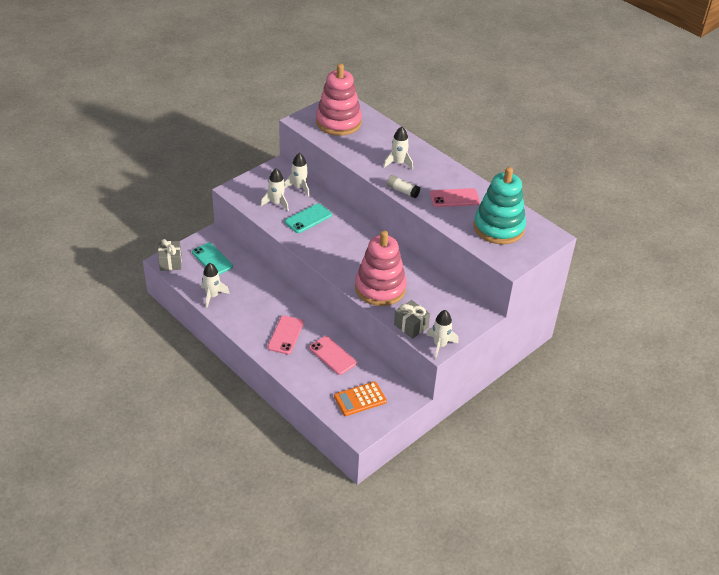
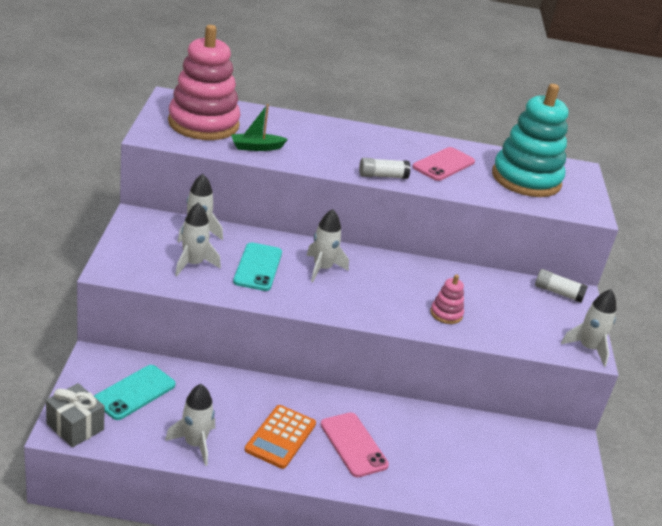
camera: 45 degrees left, 10 degrees down
turquoise phone [192,243,233,275] -> turquoise phone turned 60 degrees counterclockwise [94,365,176,420]
pink phone [309,336,357,375] -> none
orange calculator [334,381,387,416] -> orange calculator moved to [245,405,316,469]
pink stacking toy [355,231,407,306] -> pink stacking toy [430,274,464,324], size x0.42
white rocket [384,126,413,170] -> white rocket moved to [306,209,349,282]
grey gift [394,300,430,339] -> none
none -> green boat [231,104,288,151]
none -> white glue stick [535,269,588,303]

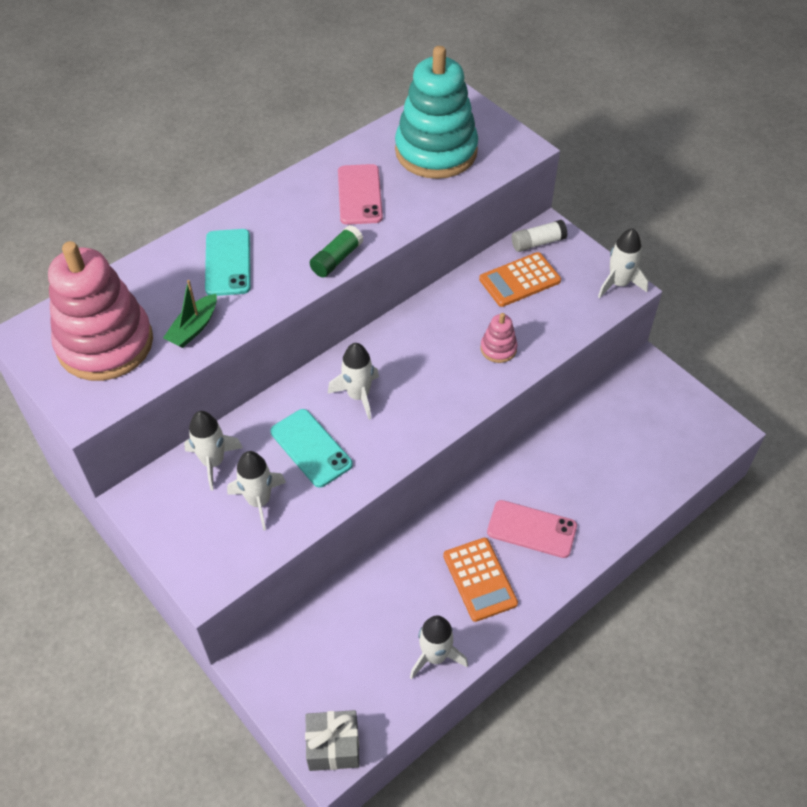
camera: 40 degrees left, 20 degrees up
turquoise phone [94,365,176,420] -> turquoise phone moved to [205,229,251,296]
white glue stick [359,158,411,179] -> green glue stick [310,225,363,277]
none -> orange calculator [479,252,561,307]

